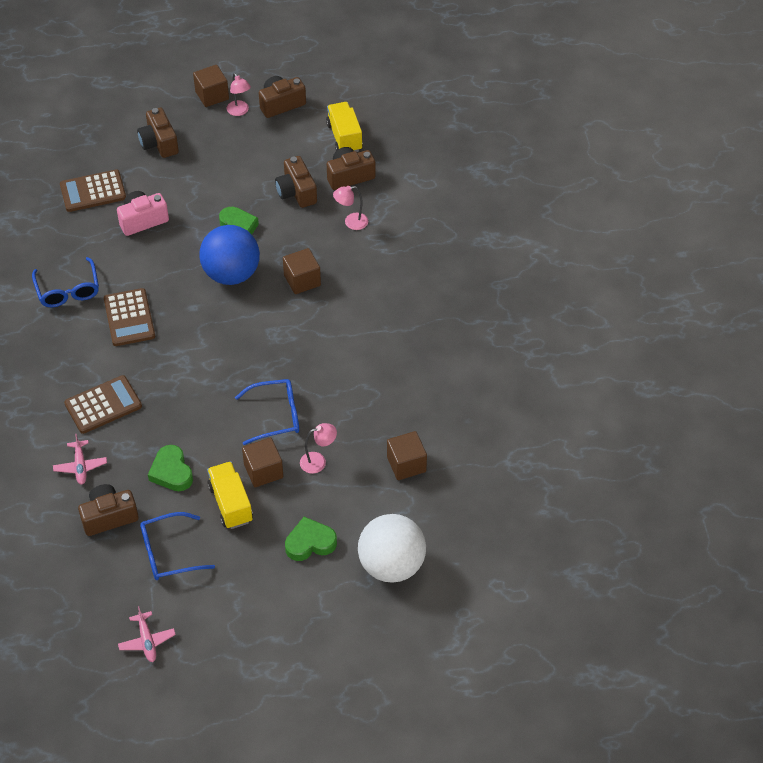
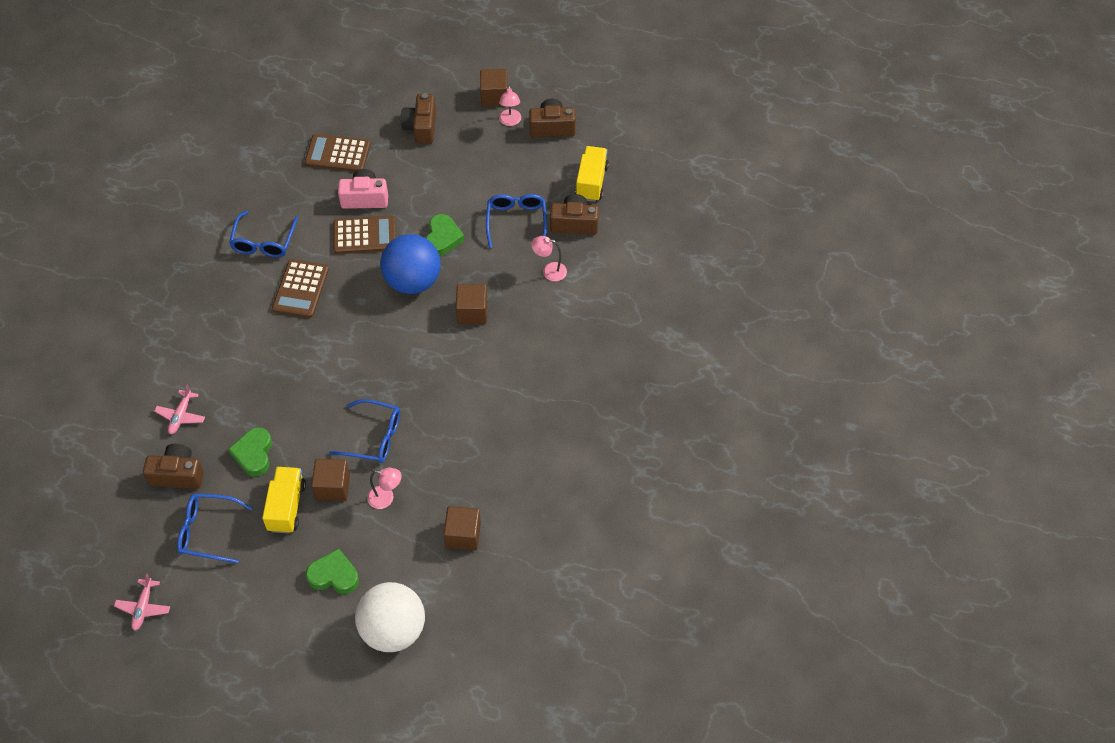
camera: 25 degrees right, 5 degrees up
brown calculator [64,375,142,434] -> brown calculator moved to [333,215,396,254]
brown camera [275,156,317,208] -> blue glasses [486,194,547,248]

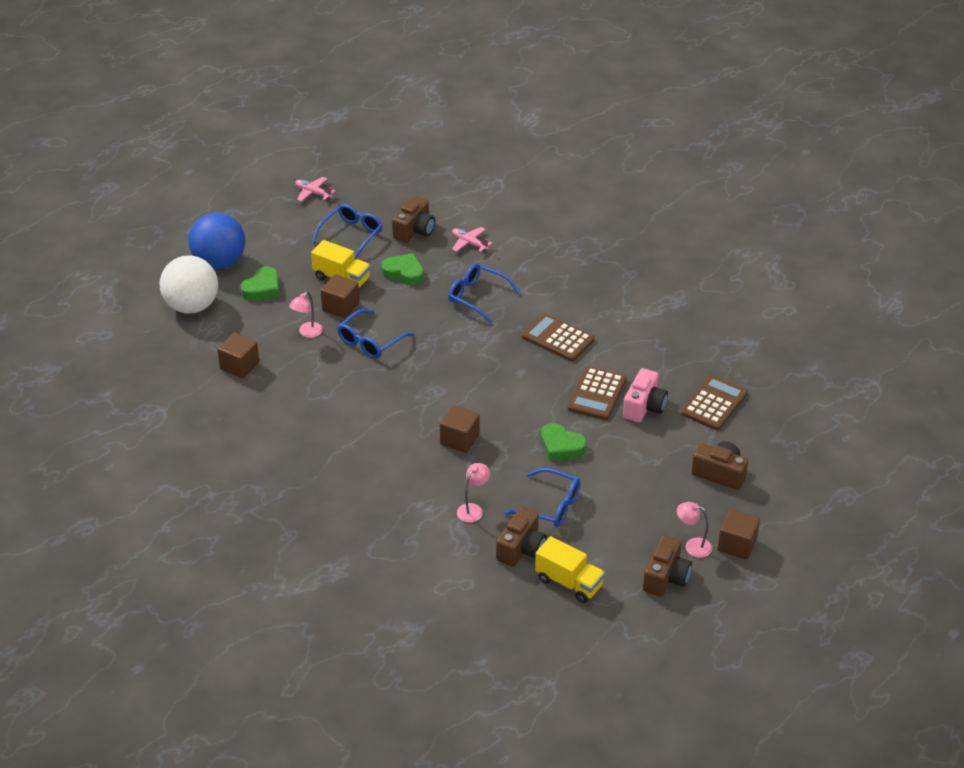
camera: 115 degrees right, 15 degrees down
blue glasses [229,211,298,258] -> blue glasses moved to [448,263,520,323]
blue ball [380,234,441,294] -> blue ball moved to [188,212,245,269]

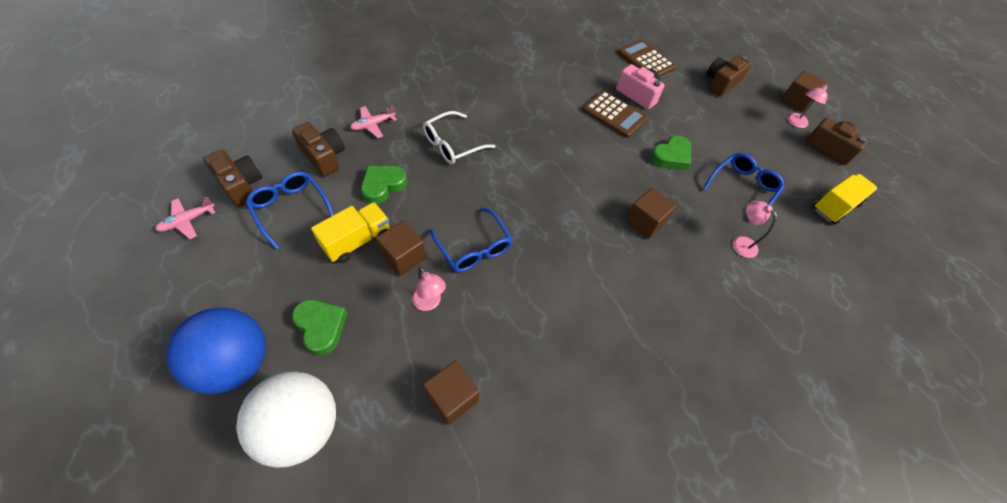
camera: 75 degrees left, 15 degrees up
blue glasses [448,263,520,323] -> white glasses [423,111,495,164]
brown camera [496,507,547,567] -> brown camera moved to [203,149,263,207]
brown calculator [522,313,594,361] -> none

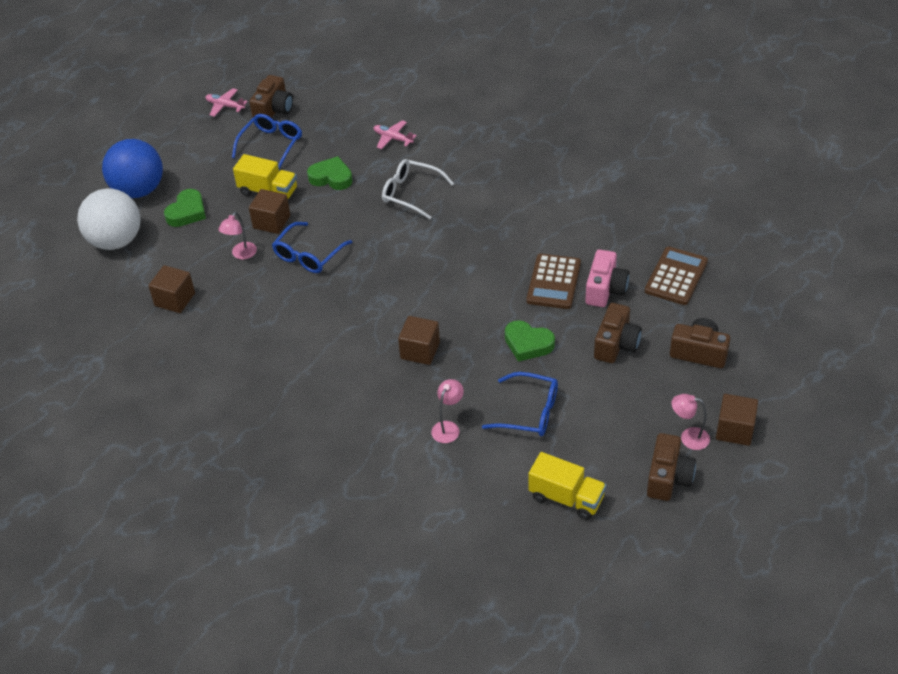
camera: 70 degrees right, 10 degrees down
brown camera [292,122,345,176] -> brown camera moved to [594,303,642,363]

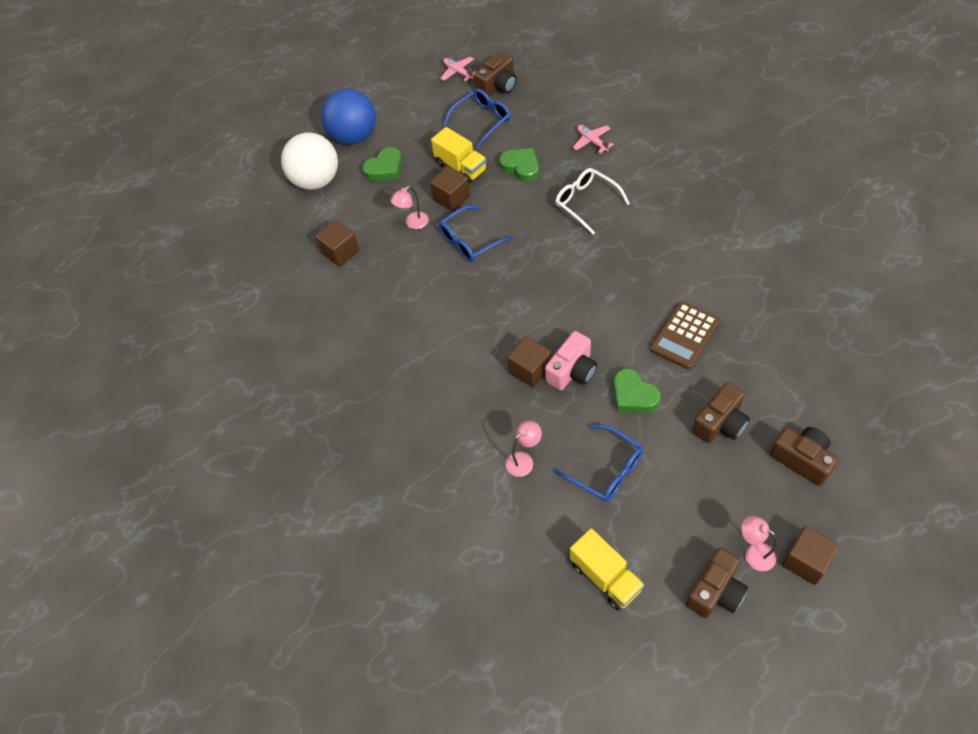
camera: 25 degrees right, 10 degrees up
pink camera [585,249,629,307] -> pink camera moved to [545,331,597,390]
brown calculator [645,247,708,305] -> none

